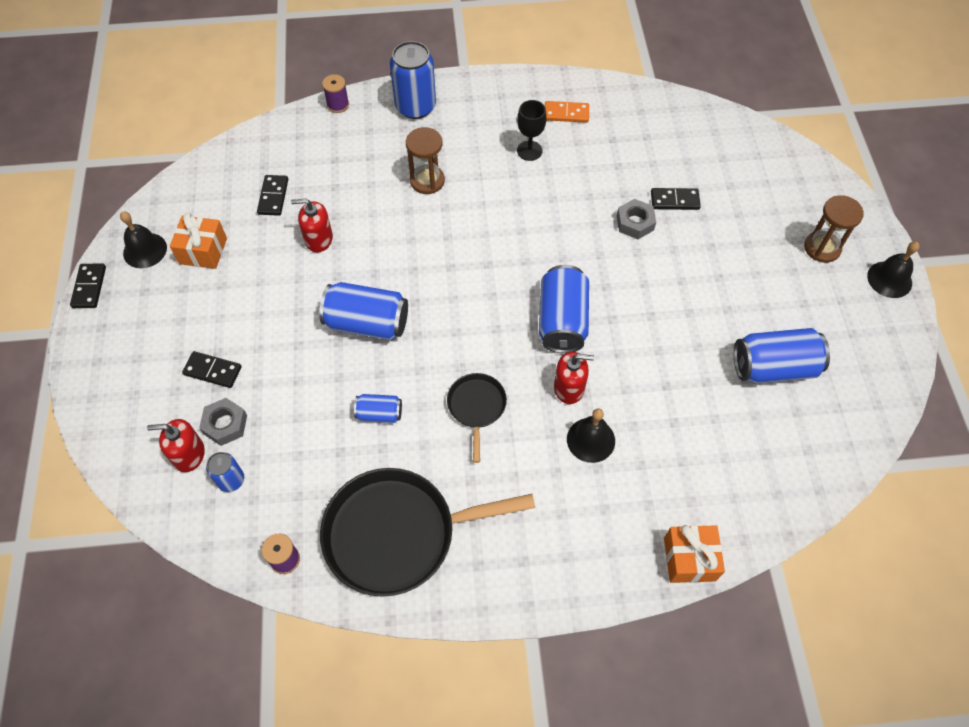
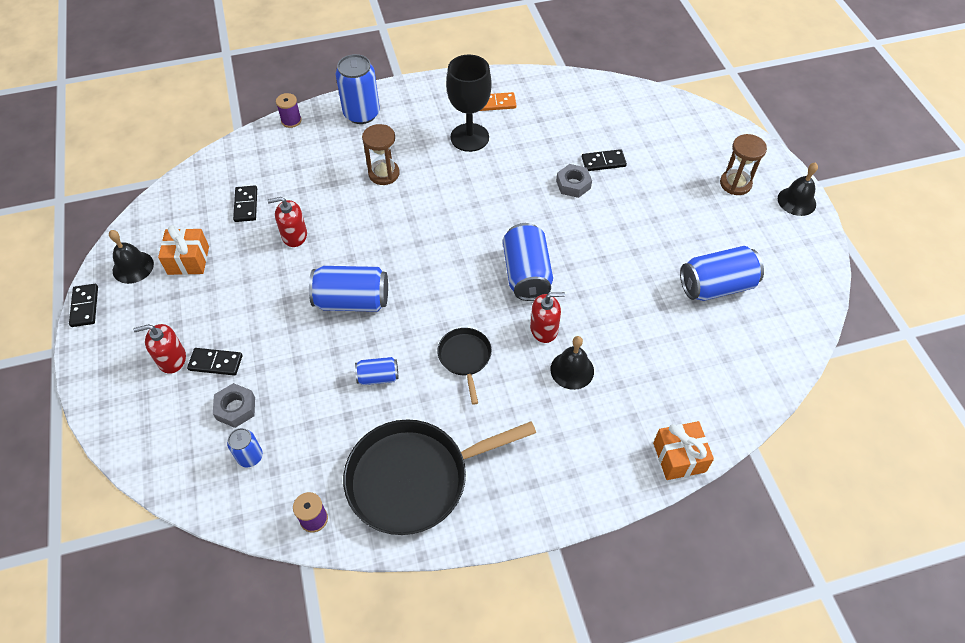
camera: 10 degrees left, 5 degrees down
red soap dispenser [147,419,205,472] -> red soap dispenser moved to [133,324,186,374]
black goblet [517,100,546,161] -> black goblet [446,55,492,152], size x1.71

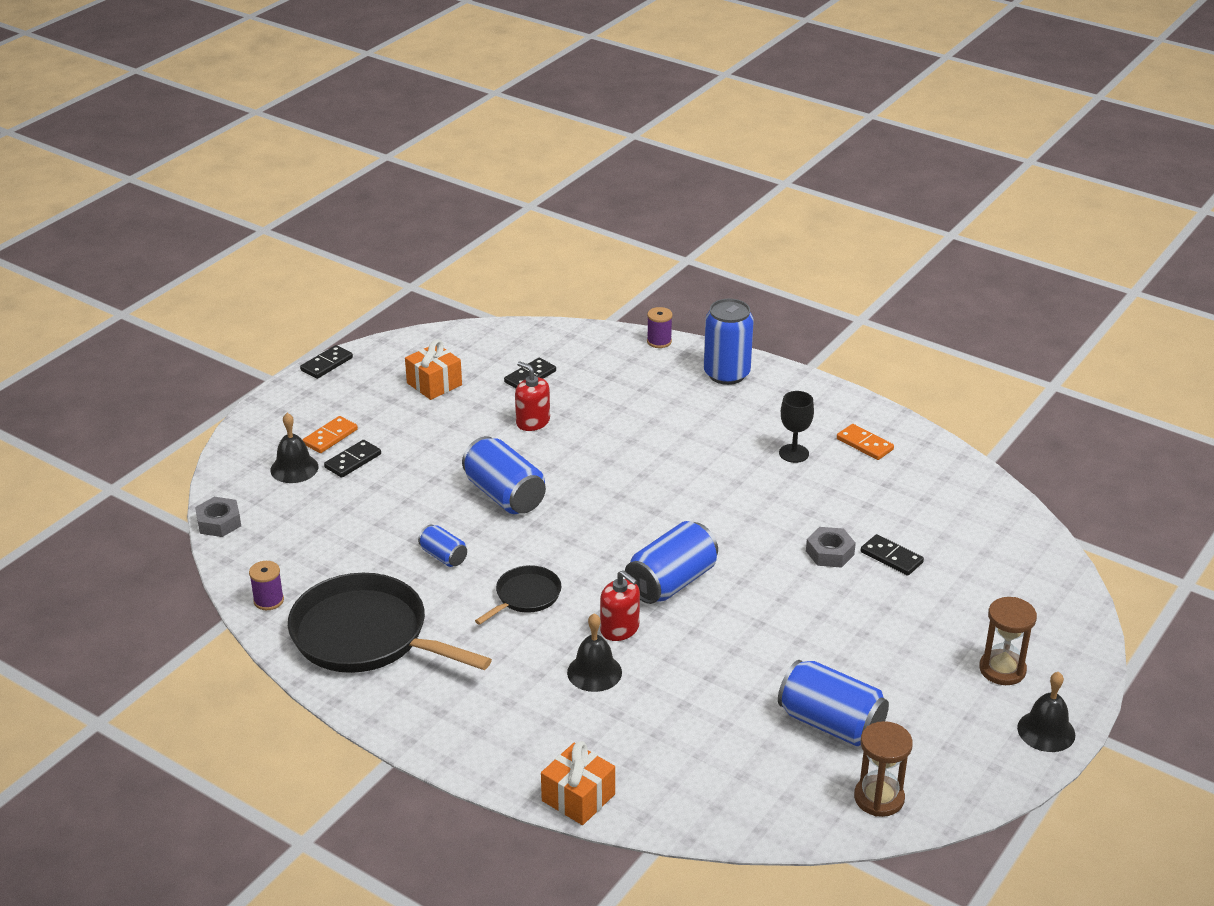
camera: 50 degrees right, 20 degrees down
black bell [109,230,154,284] -> black bell moved to [270,413,319,483]
red soap dispenser [133,324,186,374] -> orange domino [303,416,358,453]
black domino [187,348,242,376] -> black domino turned 75 degrees clockwise [324,440,381,478]
grey nut [213,383,255,428] -> grey nut moved to [195,497,241,537]
blue can [227,428,263,467] -> none
brown hourglass [362,124,400,185] -> brown hourglass moved to [854,721,913,817]
black goblet [446,55,492,152] -> black goblet [779,391,814,463], size x0.59

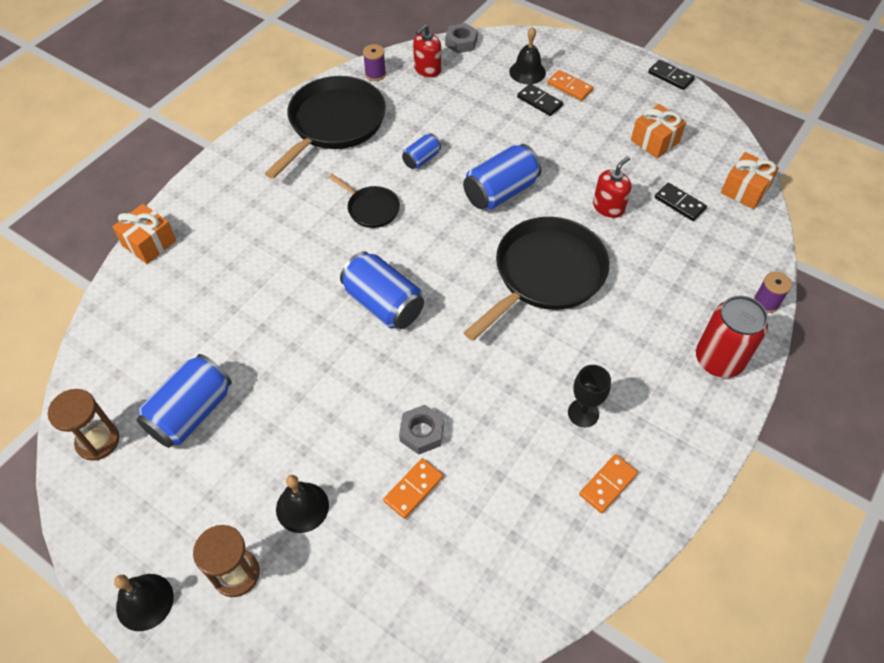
camera: 90 degrees right, 20 degrees up
black bell [567,613,622,692] -> black bell moved to [276,475,329,533]
red soap dispenser [600,570,640,641] -> red soap dispenser moved to [413,24,441,77]
blue can [704,299,754,385] -> red can [696,295,768,378]
black domino [861,534,924,576] -> orange domino [383,458,443,519]
none -> black pan [463,217,609,341]
none -> orange gift [721,152,779,209]

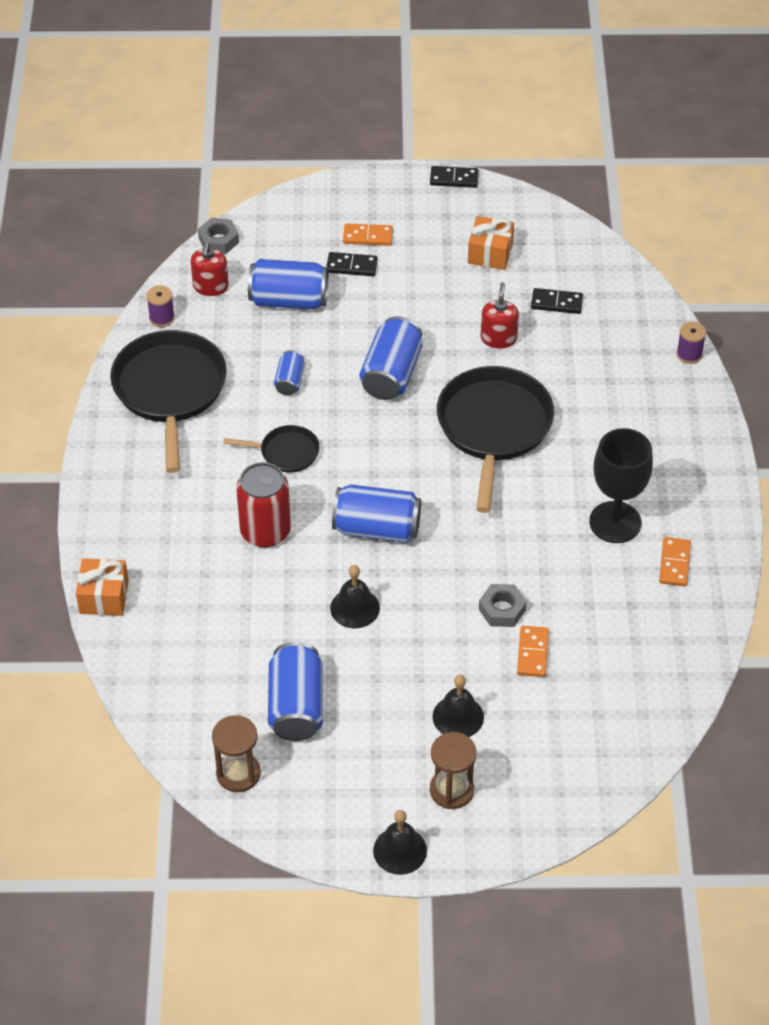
camera: 35 degrees left, 5 degrees down
black bell [509,27,546,84] -> black bell moved to [330,565,380,628]
black goblet [568,365,611,427] -> black goblet [589,428,653,543], size x1.71
red can [696,295,768,378] -> red can moved to [236,462,291,547]
orange gift [721,152,779,209] -> none
none -> blue can [248,259,329,310]

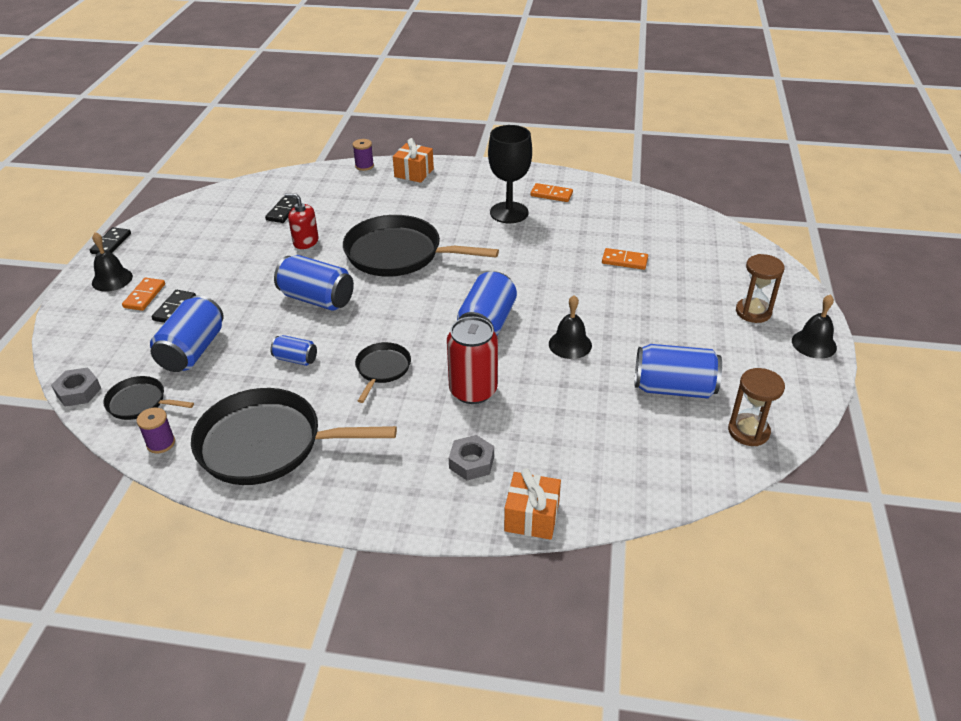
camera: 80 degrees left, 10 degrees down
red soap dispenser [191,242,229,296] -> black pan [103,376,194,420]
black bell [432,675,484,737] -> black bell moved to [92,232,133,292]
orange gift [468,216,514,270] -> orange gift moved to [393,138,434,183]
grey nut [479,584,527,627] -> grey nut moved to [449,435,494,480]

